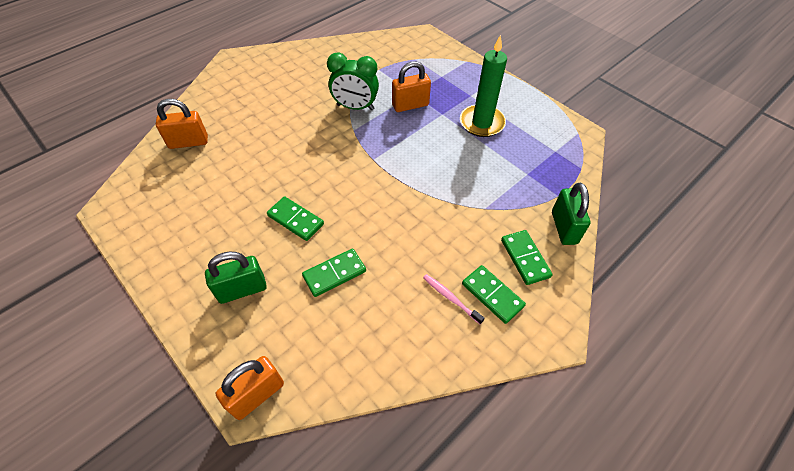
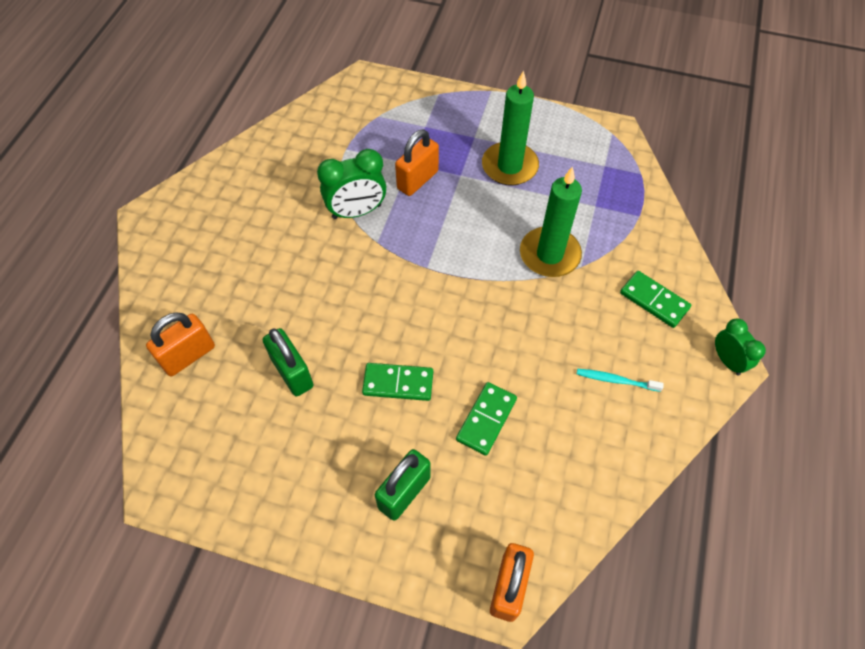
camera: 30 degrees left, 5 degrees up
pink toothbrush [423,274,485,324] -> turquoise toothbrush [577,369,664,392]
green domino [462,265,526,324] -> none
green padlock [552,183,590,245] -> green padlock moved to [263,328,314,396]
none -> green candle [520,166,582,277]
none -> green clock [715,319,766,376]

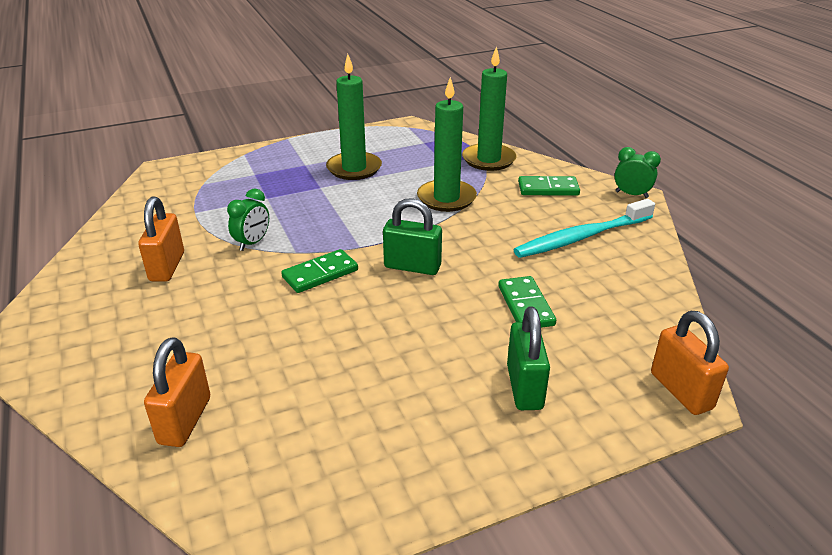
camera: 40 degrees left, 25 degrees down
green padlock [263,328,314,396] -> green padlock moved to [383,198,442,275]
green clock [317,149,386,219] -> green clock [227,189,269,251], size x0.64
green domino [362,363,433,401] -> green domino moved to [281,249,358,293]
orange padlock [395,129,439,196] -> orange padlock moved to [138,197,184,282]
turquoise toothbrush [577,369,664,392] -> turquoise toothbrush [513,199,655,258], size x2.06
none -> green candle [462,46,517,171]

